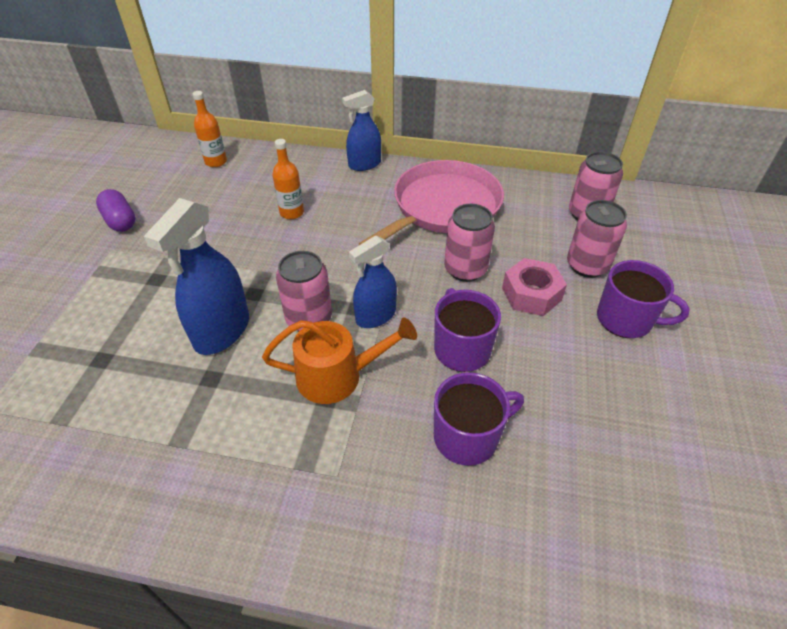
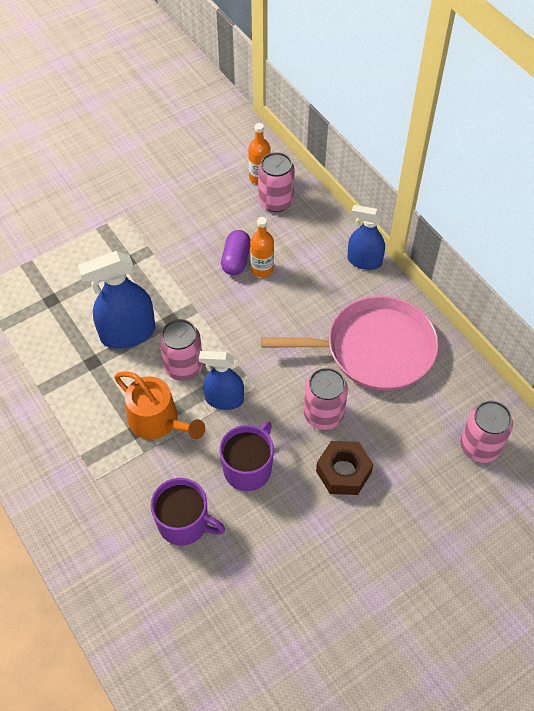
camera: 45 degrees right, 10 degrees up
purple capsule [96,189,135,232] -> purple capsule moved to [221,230,251,275]
pink nut [502,258,567,316] -> brown nut [316,441,373,495]
pink can [567,200,627,278] -> pink can moved to [258,152,295,212]
purple mug [597,260,690,338] -> none

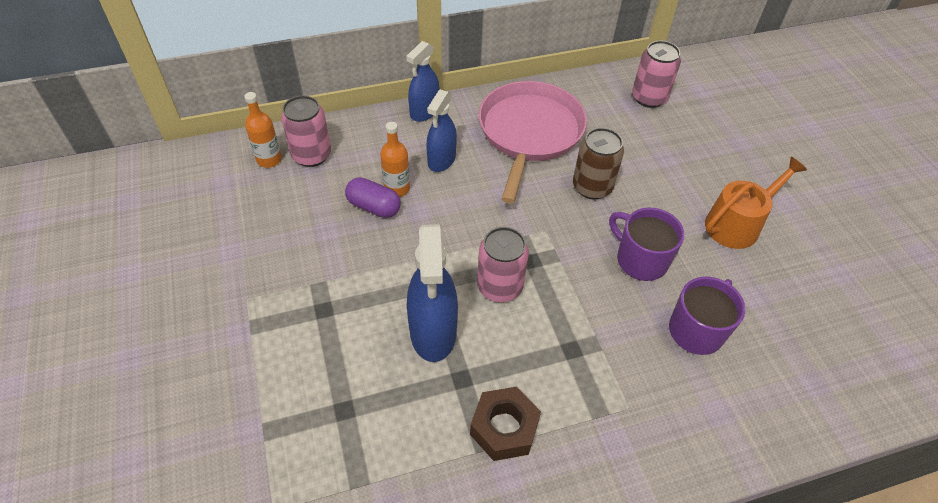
camera: 75 degrees left, 5 degrees down
orange watering can [114,371,205,439] -> orange watering can moved to [705,157,807,249]
blue spray bottle [199,351,244,410] -> blue spray bottle moved to [426,90,457,172]
pink can [304,368,348,430] -> brown can [573,128,624,199]
brown nut [316,441,373,495] -> brown nut moved to [470,387,541,461]

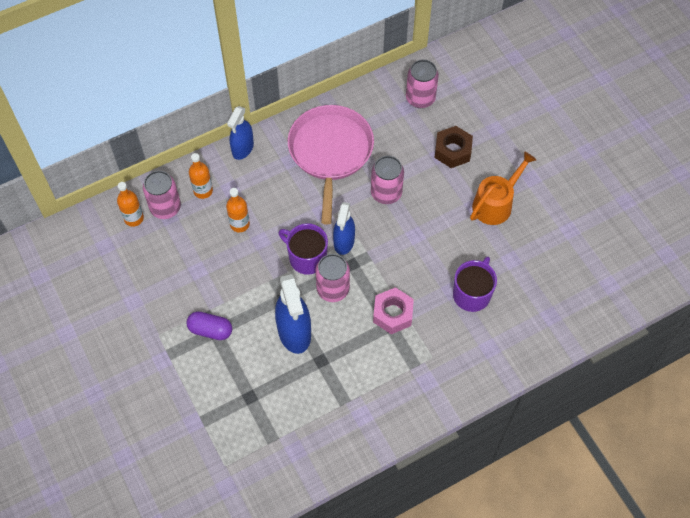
camera: 10 degrees left, 10 degrees up
purple capsule [345,177,401,218] -> purple capsule moved to [186,311,232,340]
blue spray bottle [426,90,457,172] -> blue spray bottle moved to [333,202,355,255]
brown nut [470,387,541,461] -> brown nut moved to [435,126,473,168]
brown can [573,128,624,199] -> pink can [371,156,404,204]
purple mug [609,208,685,281] -> purple mug moved to [278,223,328,275]
none -> orange bottle [189,153,213,199]
none -> pink nut [373,287,414,334]

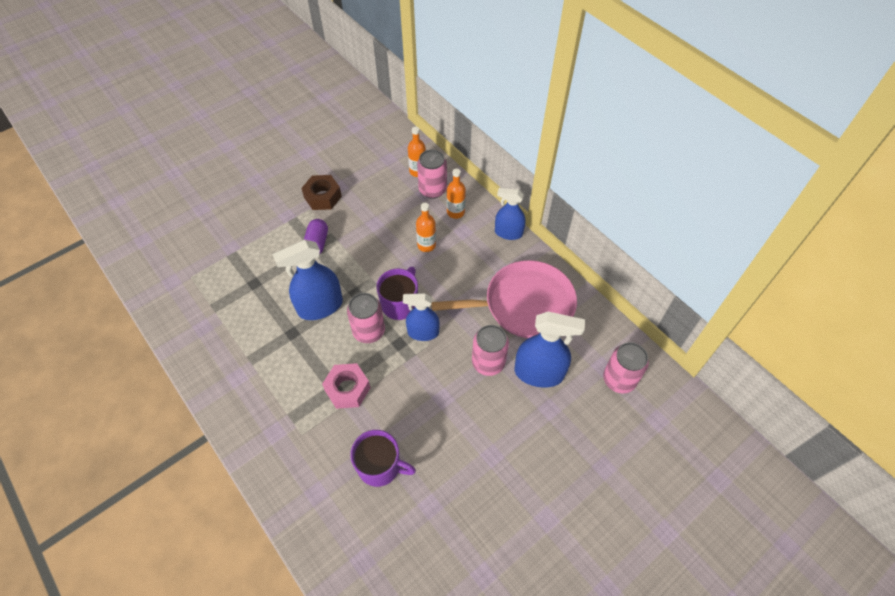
camera: 80 degrees right, 5 degrees down
brown nut [435,126,473,168] -> brown nut moved to [301,175,342,210]
orange watering can [470,151,536,225] -> none
none -> blue spray bottle [514,311,585,388]

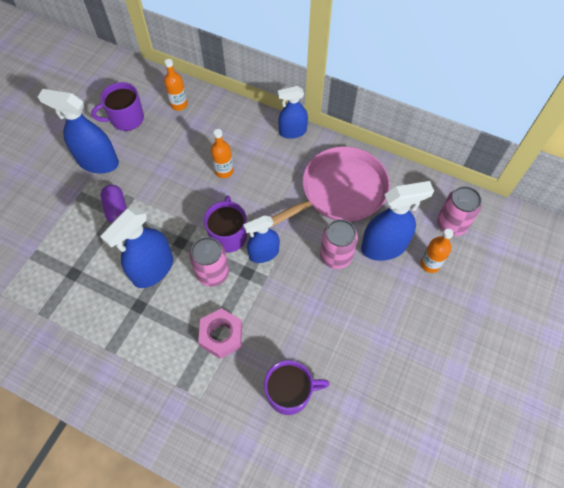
camera: 25 degrees left, 5 degrees up
brown nut [301,175,342,210] -> blue spray bottle [38,89,119,173]
pink can [417,149,447,199] -> none
orange bottle [447,169,466,219] -> orange bottle moved to [420,229,454,273]
none -> purple mug [91,82,144,131]

